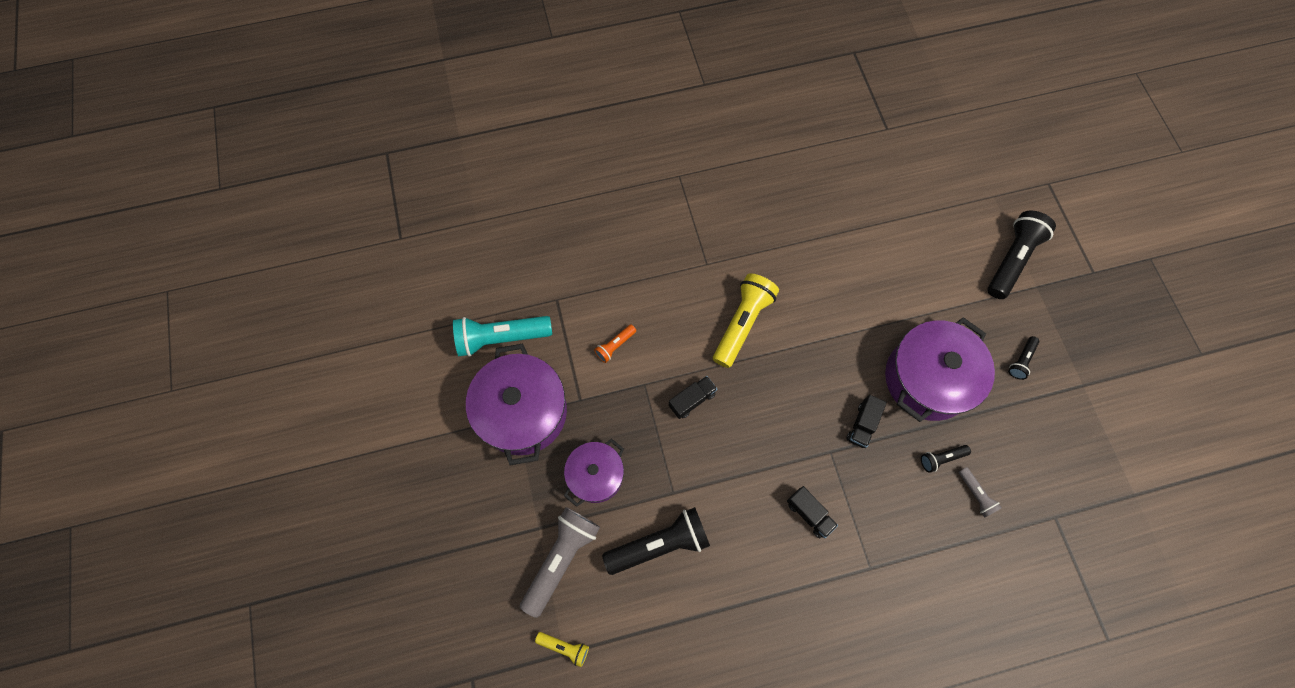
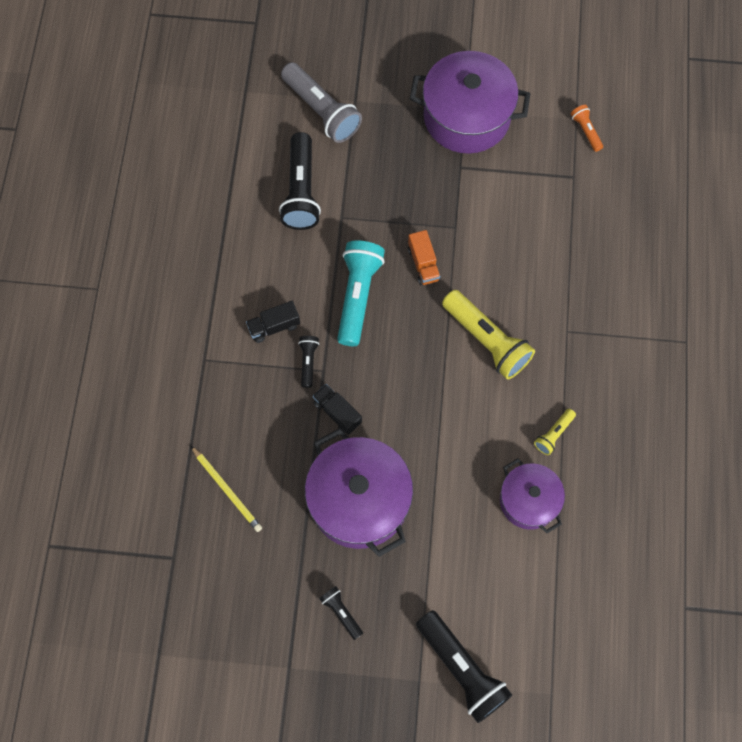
camera: 110 degrees right, 0 degrees up
turquoise flashlight [453,316,552,357] -> turquoise flashlight moved to [337,241,385,346]
yellow flashlight [535,632,589,667] -> yellow flashlight moved to [534,409,576,455]
purple pot [564,438,624,507] -> purple pot moved to [500,458,565,533]
orange flashlight [594,325,636,363] -> orange flashlight moved to [571,105,603,152]
black truck [669,376,717,419] -> orange truck [408,230,441,285]
black flashlight [921,445,971,473] -> black flashlight moved to [298,336,319,388]
grey flashlight [959,467,1002,518] -> yellow pencil [191,446,262,532]

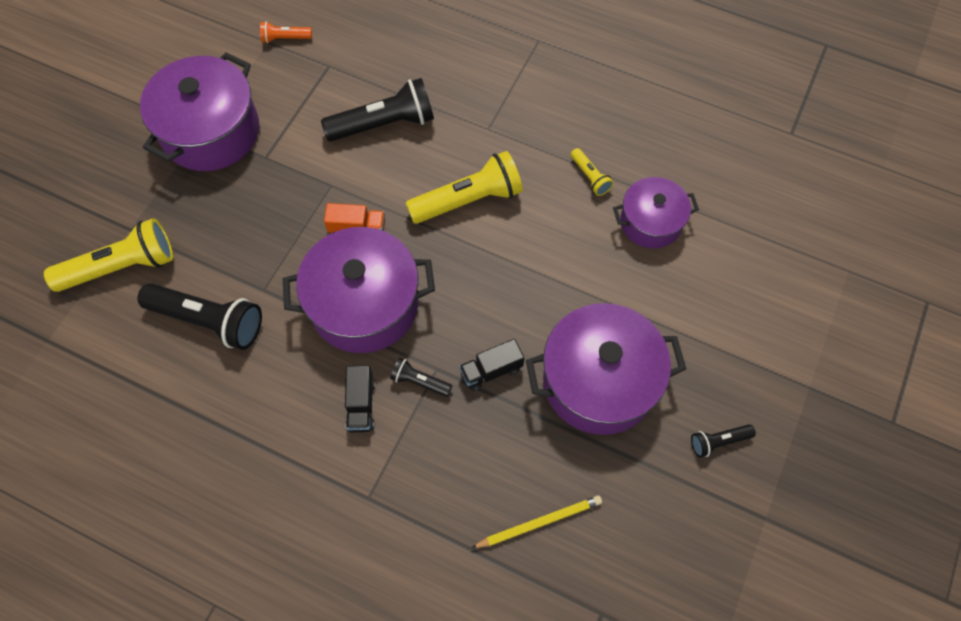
camera: 70 degrees left, 5 degrees down
grey flashlight [281,62,362,143] -> yellow flashlight [44,218,173,292]
turquoise flashlight [337,241,385,346] -> purple pot [283,227,435,353]
black flashlight [416,610,512,723] -> black flashlight moved to [321,78,434,141]

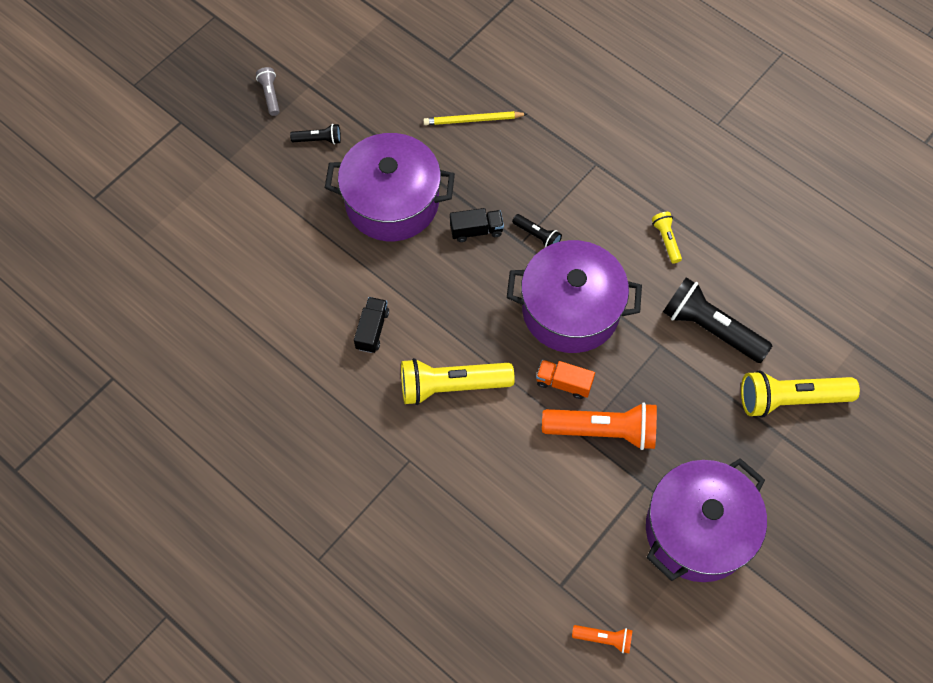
camera: 165 degrees left, 0 degrees up
black flashlight [321,78,434,141] -> none
black truck [345,365,375,433] -> black truck moved to [354,297,389,353]
yellow flashlight [571,148,614,196] -> yellow flashlight moved to [652,212,682,263]
purple pot [613,177,699,249] -> none
none -> grey flashlight [256,67,280,116]
none -> orange flashlight [542,402,657,450]

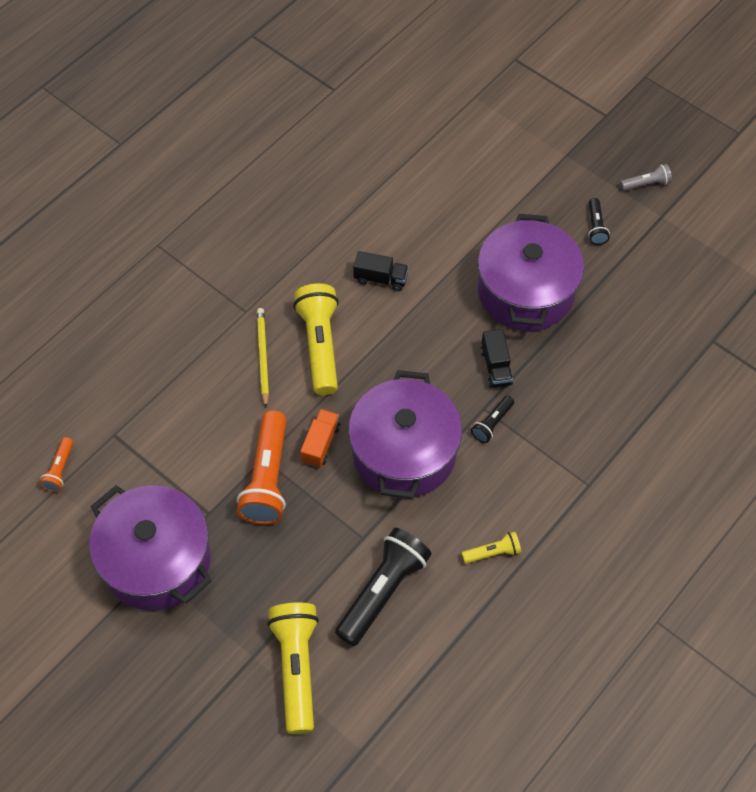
camera: 90 degrees right, 5 degrees down
yellow pencil [423,111,527,125] -> yellow pencil moved to [257,308,269,407]

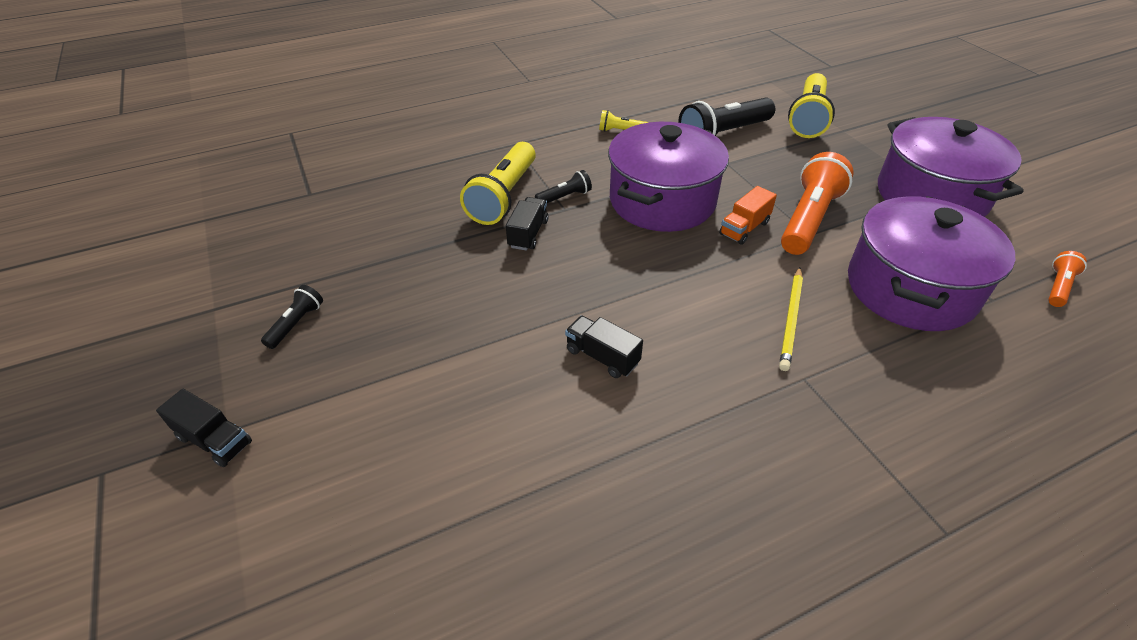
camera: 155 degrees left, 15 degrees down
yellow flashlight [293,283,339,395] -> yellow flashlight moved to [460,142,536,225]
purple pot [478,214,584,331] -> purple pot moved to [848,196,1015,331]
grey flashlight [620,164,672,191] -> none
none -> black truck [156,389,252,467]

